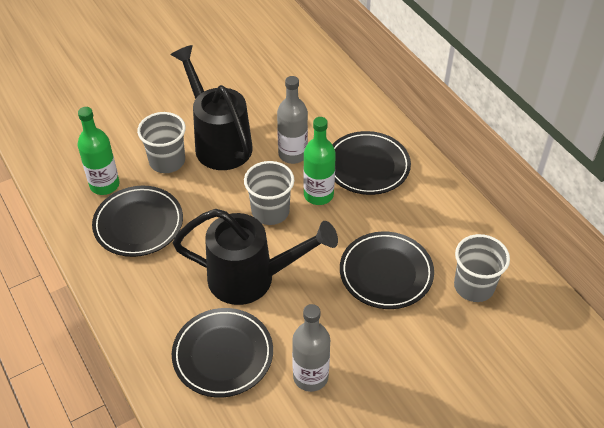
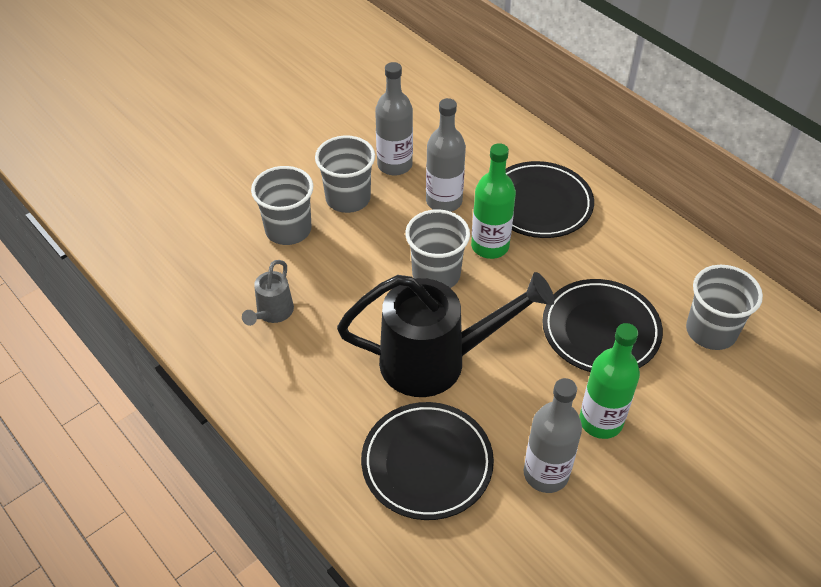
camera: 10 degrees left, 0 degrees up
green bottle [78,107,119,195] -> green bottle moved to [579,323,640,439]
black plate [92,186,183,257] -> grey watering can [242,260,294,326]
black watering can [171,45,253,170] -> grey cup [315,135,375,213]
none -> grey bottle [375,62,413,175]

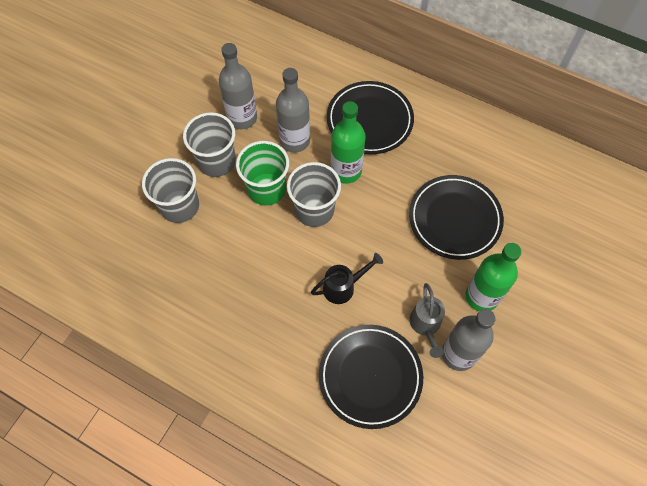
camera: 20 degrees left, 15 degrees up
grey watering can [242,260,294,326] -> grey watering can moved to [410,283,445,358]
black watering can [337,272,554,397] -> black watering can [311,253,383,304], size x0.46
grey cup [686,265,763,350] -> none
none -> green cup [236,141,289,205]

